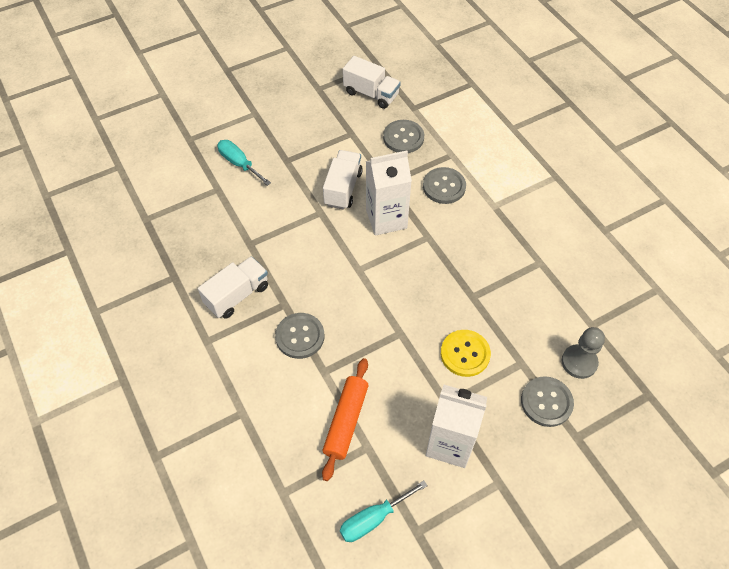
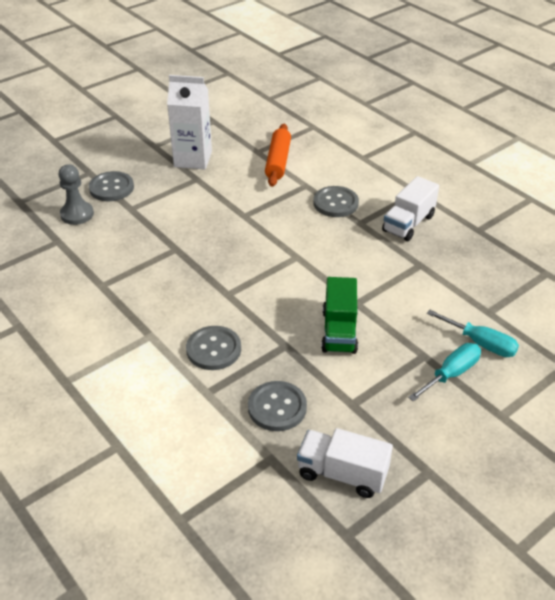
camera: 170 degrees right, 15 degrees down
white truck [323,150,363,210] -> green truck [321,277,358,354]
turquoise screwdriver [340,481,428,542] -> turquoise screwdriver moved to [408,343,481,402]
white carton [366,151,412,236] -> none
yellow button [441,330,491,377] -> none

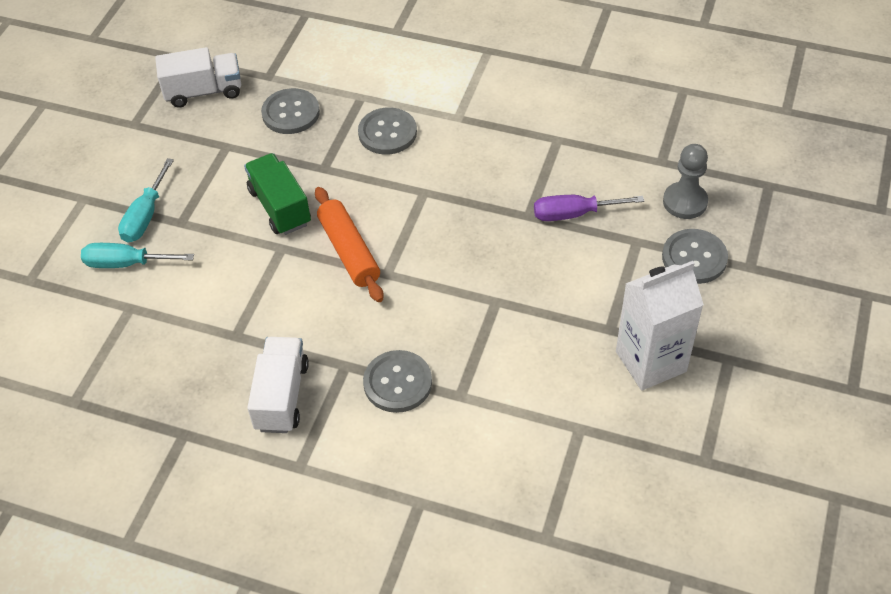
camera: 150 degrees right, 10 degrees up
orange rolling pin [265,124,291,187] -> orange rolling pin moved to [315,187,384,302]
none -> purple screwdriver [534,195,644,221]

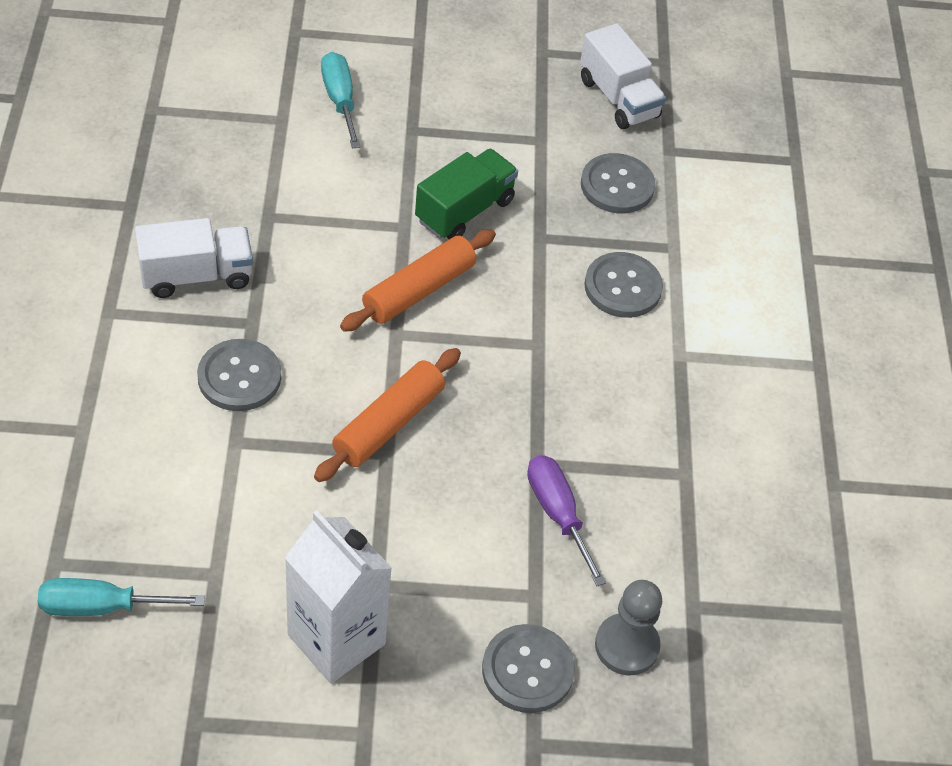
camera: 65 degrees right, 0 degrees up
turquoise screwdriver [118,158,174,243] -> turquoise screwdriver moved to [38,578,205,616]
none -> orange rolling pin [314,348,461,482]

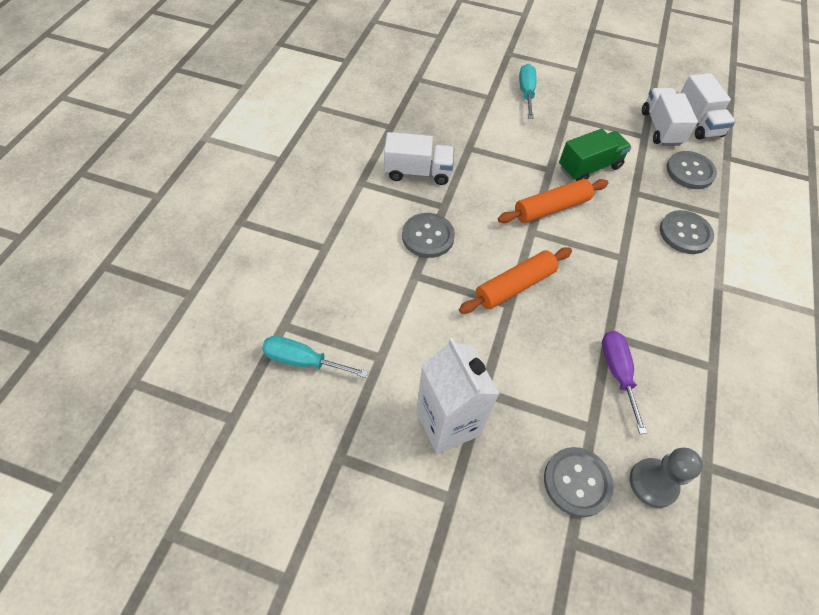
camera: 20 degrees right, 5 degrees up
none -> white truck [642,88,698,146]

